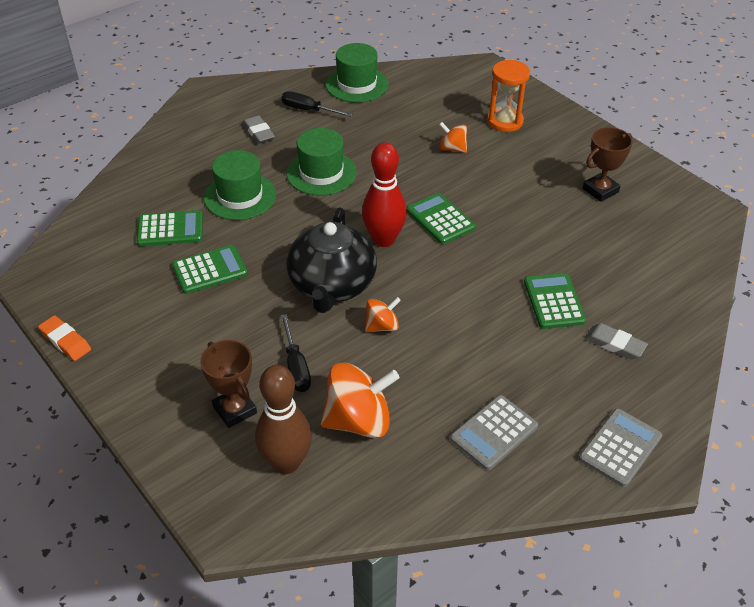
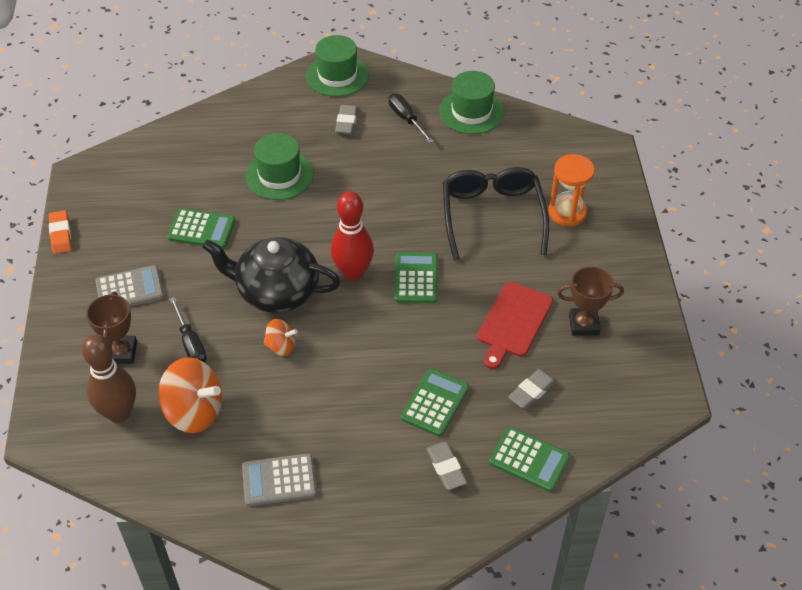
camera: 35 degrees right, 5 degrees up
green calculator [137,210,203,247] -> green calculator moved to [489,427,570,492]
black screwdriver [281,314,311,392] -> black screwdriver turned 45 degrees counterclockwise [170,297,207,363]
green hat [286,128,357,196] -> green hat moved to [306,35,369,97]
black teapot [286,208,377,313] -> black teapot turned 60 degrees clockwise [202,237,341,313]
orange spinning top [439,122,467,153] -> black glasses [443,167,549,261]
grey calculator [579,408,662,487] -> grey calculator moved to [95,265,164,306]
none -> red cutting board [477,282,553,369]
none -> grey eraser [508,369,557,409]

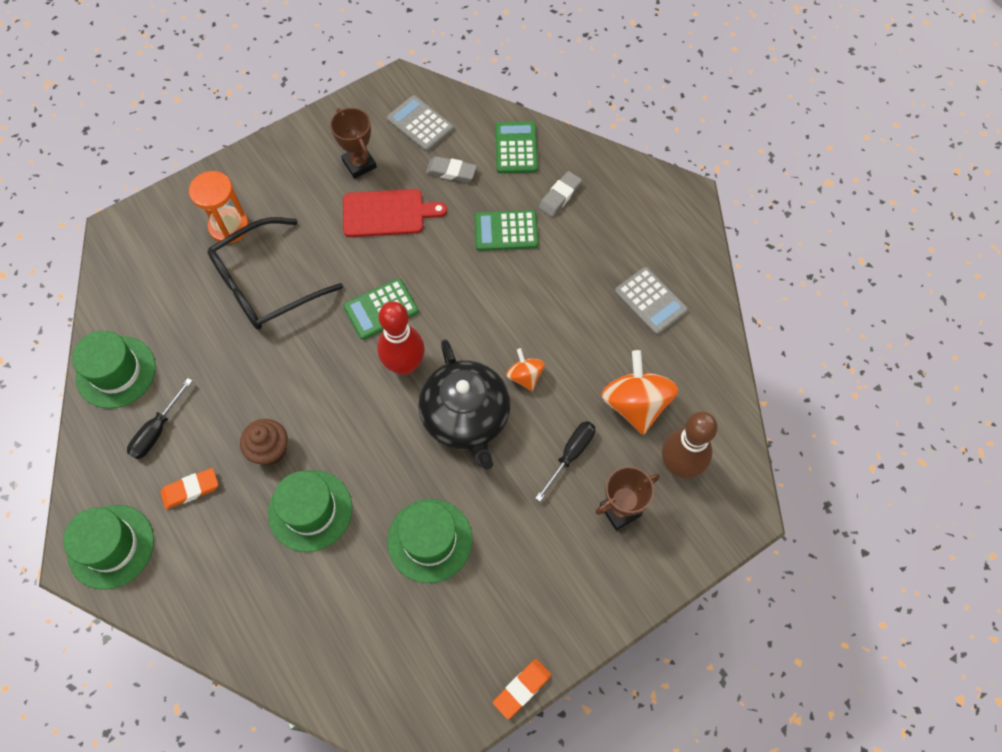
camera: 120 degrees left, 15 degrees up
grey calculator [95,265,164,306] -> grey calculator moved to [387,95,454,152]
green calculator [167,209,236,249] -> green hat [387,499,472,583]
grey eraser [335,105,358,134] -> orange eraser [160,468,218,509]
none -> brown cupcake [240,419,288,465]

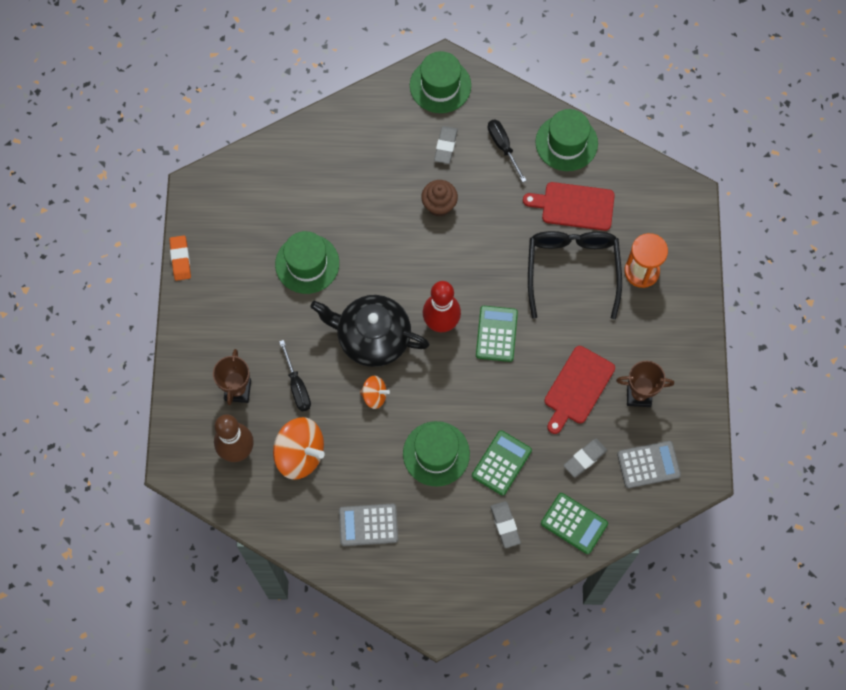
camera: 125 degrees right, 5 degrees up
orange eraser [160,468,218,509] -> grey eraser [434,126,458,164]
green hat [268,470,352,552] -> green hat moved to [403,421,470,486]
none -> red cutting board [523,182,615,231]

